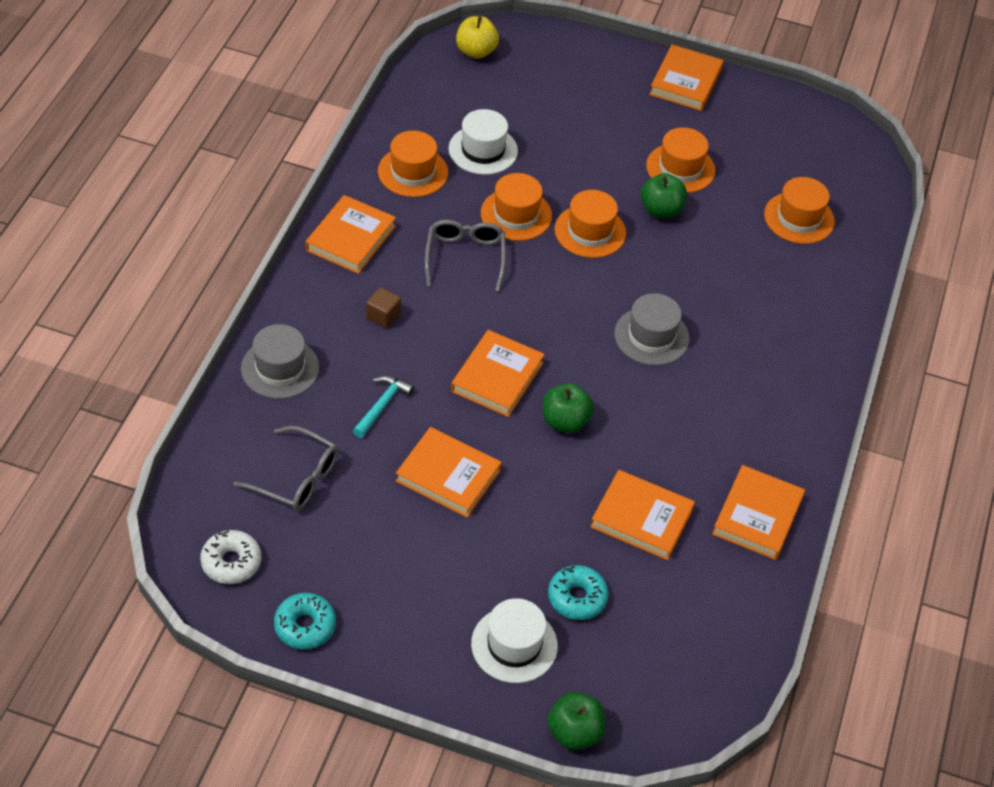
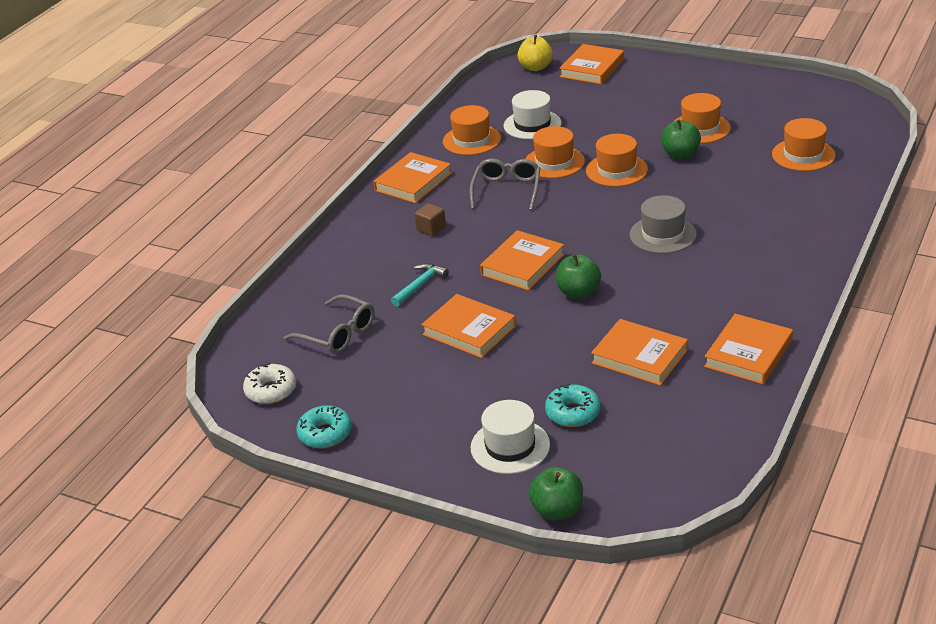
camera: 15 degrees right, 15 degrees down
grey hat [241,324,319,399] -> none
orange book [649,44,724,111] -> orange book moved to [559,44,624,84]

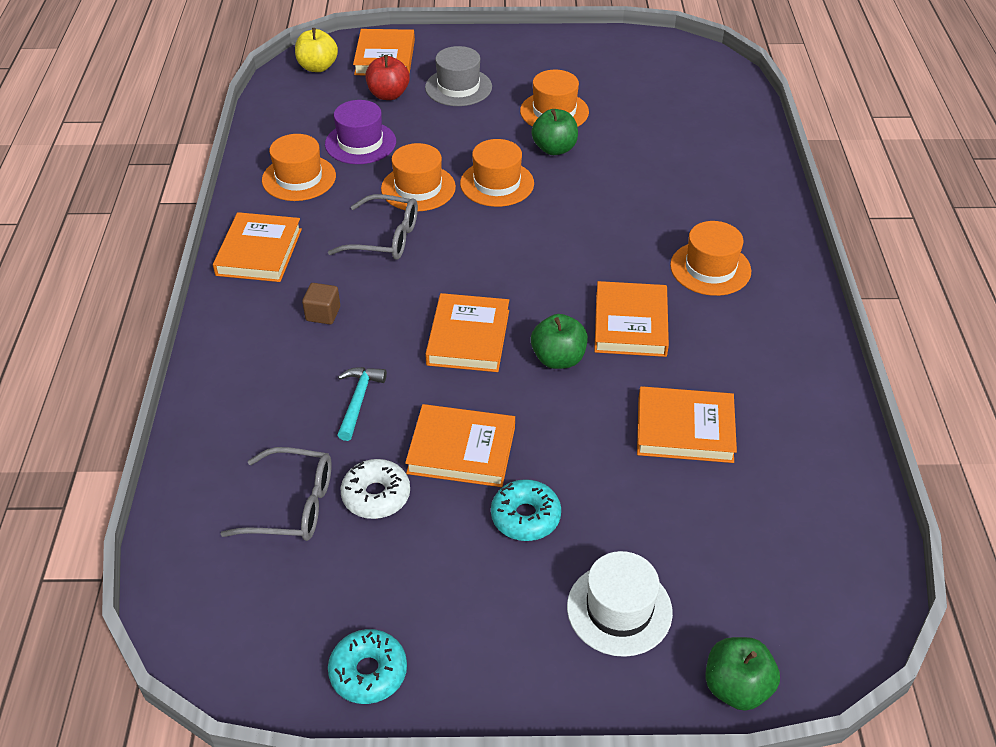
camera: 30 degrees left, 10 degrees up
white donut [243,363,296,404] -> white donut moved to [341,459,410,519]
grey glasses [470,159,540,210] -> grey glasses turned 120 degrees clockwise [328,194,418,260]
white hat [504,90,562,139] -> purple hat [325,100,396,164]
turquoise donut [545,384,601,427] -> turquoise donut moved to [491,479,561,541]
grey hat [630,195,697,254] -> grey hat moved to [425,46,492,106]
orange book [704,314,793,385] -> orange book moved to [594,281,669,357]
orange hat [772,118,836,171] -> orange hat moved to [670,221,752,296]
none -> red apple [365,55,410,100]

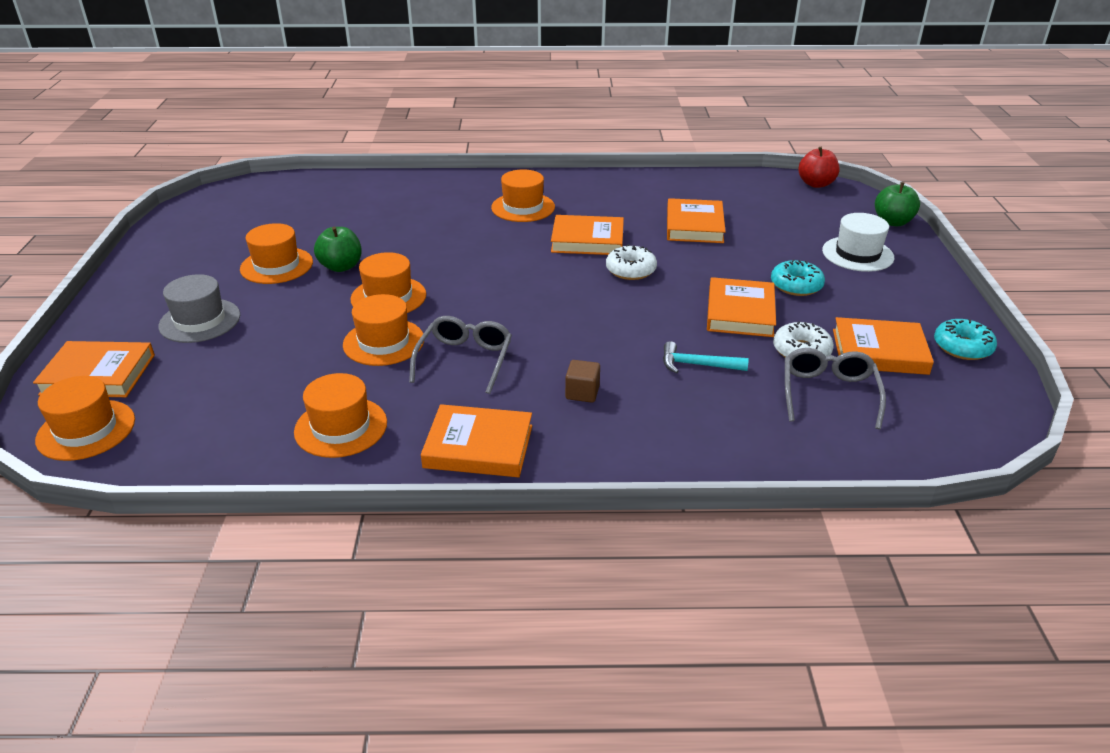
camera: 90 degrees left, 10 degrees down
yellow apple [295,28,338,72] -> orange hat [35,376,135,461]
purple hat [325,100,396,164] -> none
red apple [365,55,410,100] -> red apple moved to [798,147,840,188]
orange book [425,293,509,372] -> orange book moved to [833,317,934,375]
green apple [531,314,588,369] -> white donut [606,244,657,280]

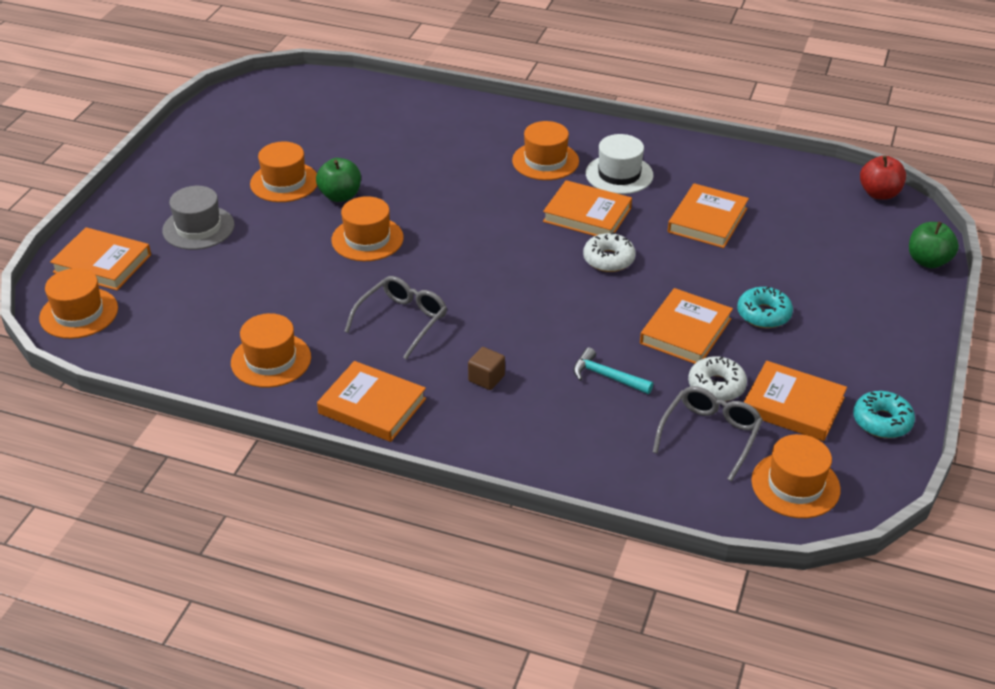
camera: 20 degrees right, 5 degrees up
orange hat [343,294,424,366] -> orange hat moved to [751,434,841,518]
white hat [822,213,894,272] -> white hat moved to [586,134,654,194]

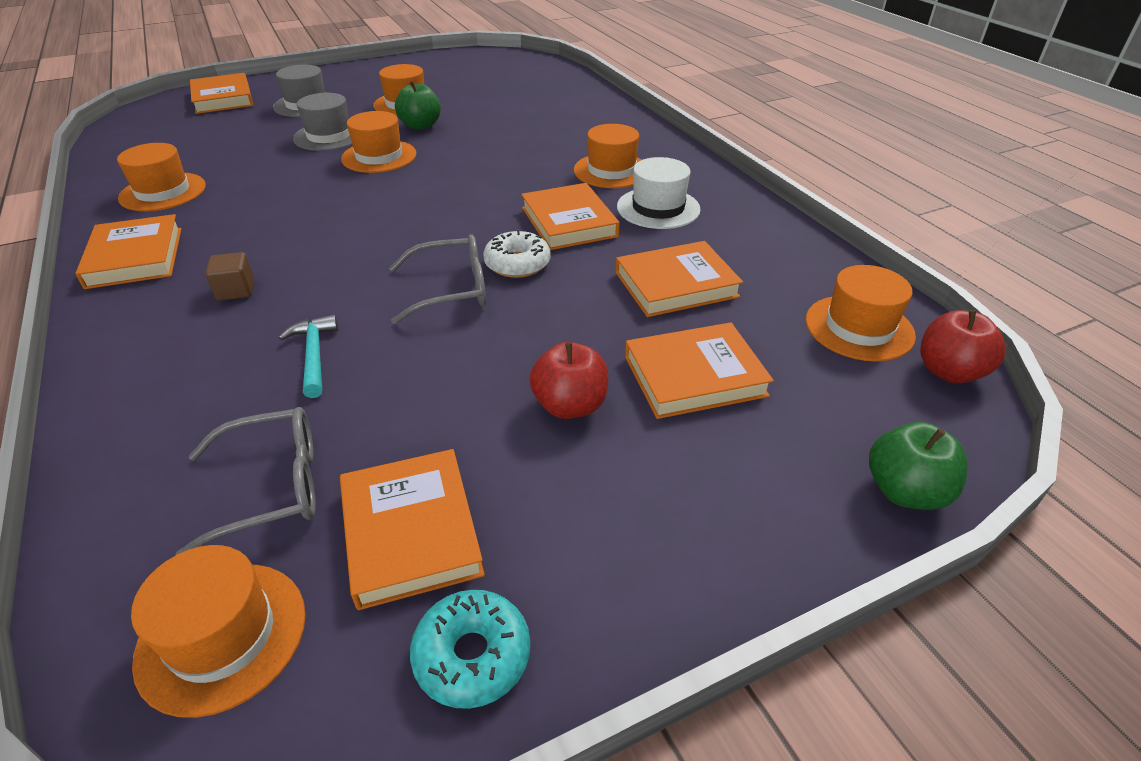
camera: 45 degrees right, 0 degrees up
orange hat [39,268,118,339] -> orange hat moved to [805,265,916,362]
grey glasses [344,276,447,360] -> grey glasses moved to [389,234,486,324]
orange book [640,288,733,364] -> orange book moved to [625,322,774,419]
white donut [688,356,747,401] -> none
turquoise donut [737,287,793,328] -> red apple [530,342,608,419]
none -> grey hat [293,93,352,151]

